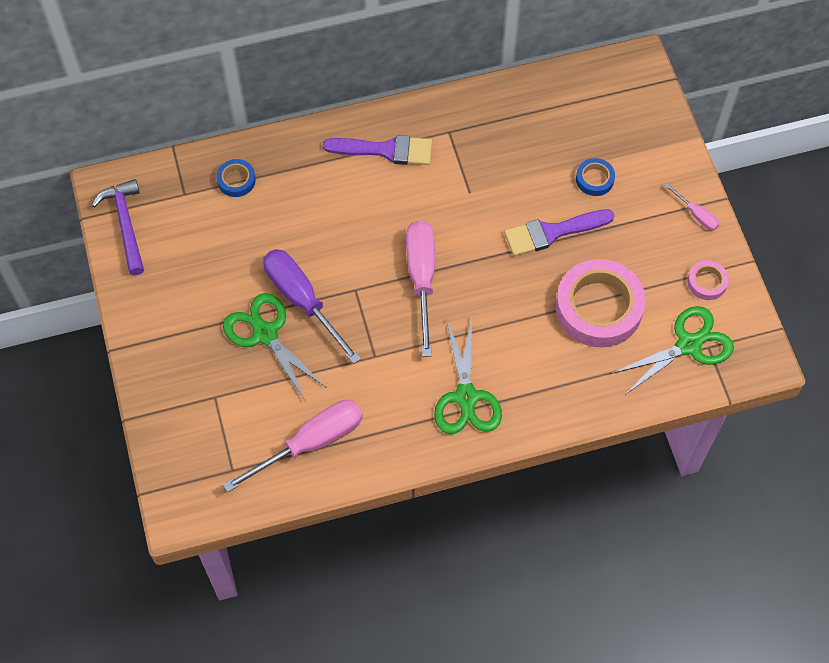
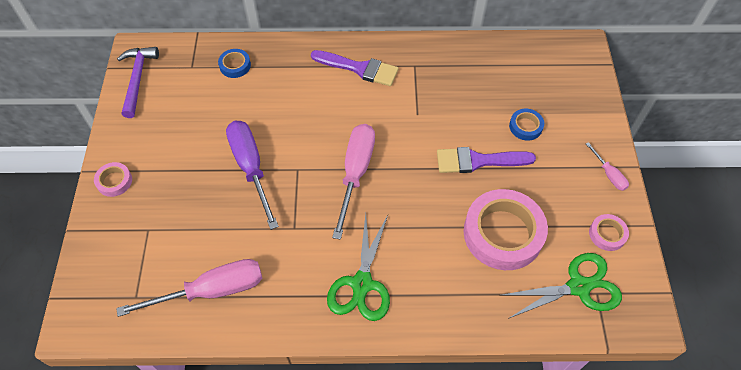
camera: 15 degrees right, 5 degrees down
green scissors [223,293,327,402] -> none
none -> pink tape [94,162,132,197]

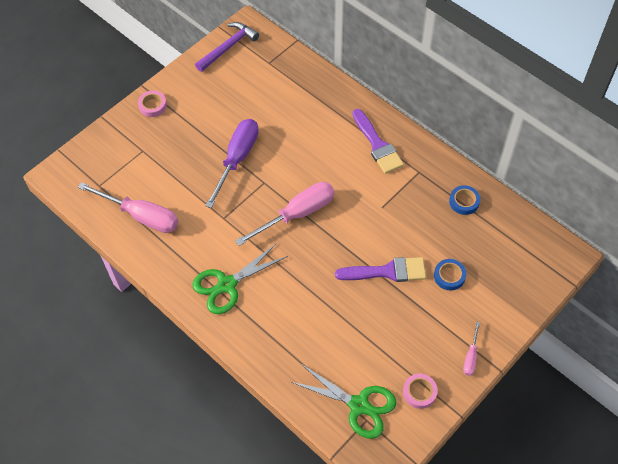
camera: 45 degrees right, 0 degrees up
blue tape [218,49,251,78] -> blue tape moved to [449,185,480,215]
purple brush [437,147,536,173] -> purple brush turned 135 degrees clockwise [335,257,426,282]
pink tape [464,189,548,270] -> none

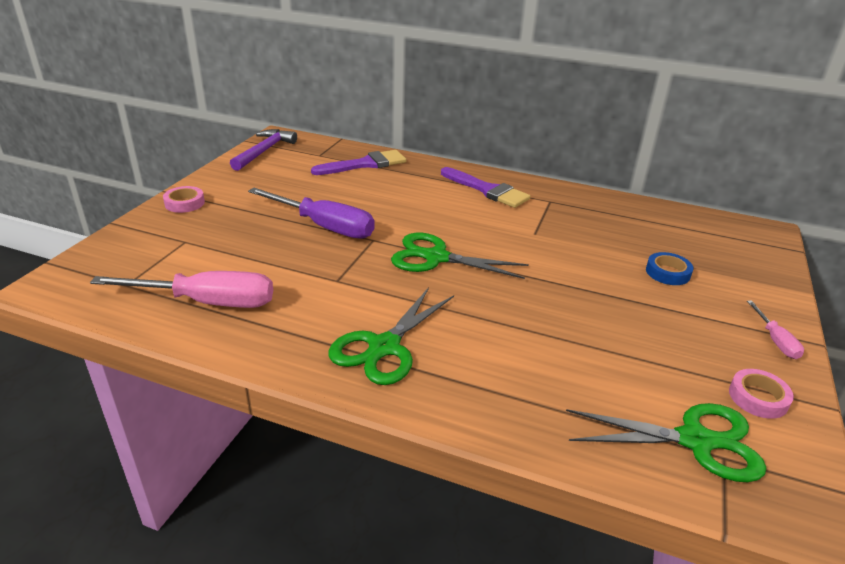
camera: 25 degrees left, 25 degrees down
purple screwdriver [205,119,259,208] -> purple screwdriver turned 120 degrees clockwise [248,188,375,239]
pink screwdriver [235,182,334,246] -> green scissors [391,233,529,279]
purple brush [335,257,426,282] -> purple brush moved to [311,150,406,175]
blue tape [449,185,480,215] -> none

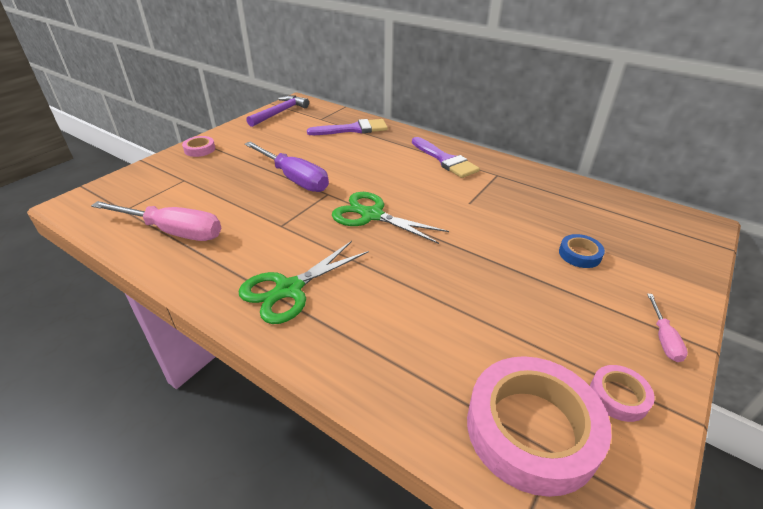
camera: 15 degrees right, 5 degrees up
green scissors [566,403,766,482] -> pink tape [467,356,612,497]

